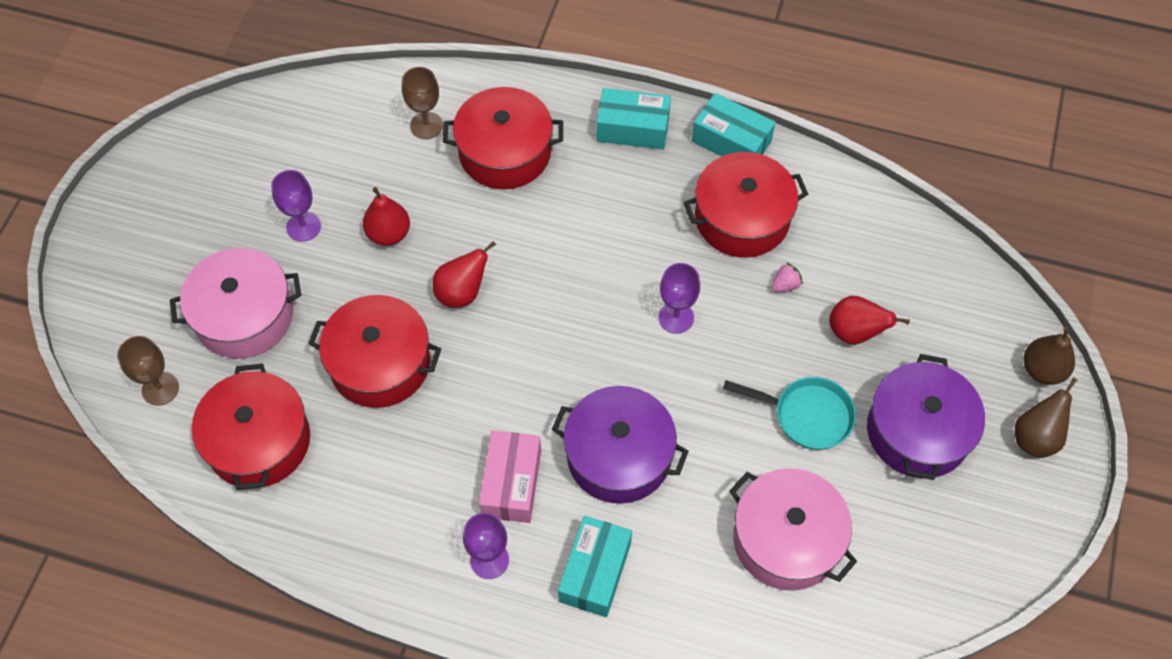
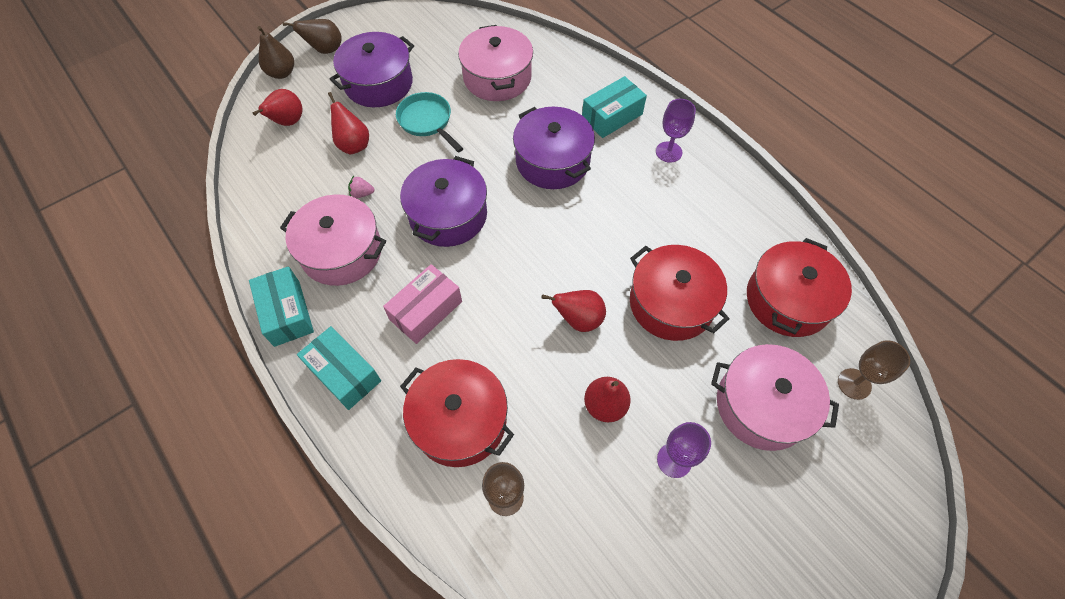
camera: 145 degrees left, 0 degrees up
pink box [479,430,541,523] -> pink box moved to [383,264,462,344]
purple goblet [659,263,700,334] -> purple pot [400,156,487,247]
red pot [684,152,808,258] -> pink pot [280,195,386,286]
none -> red pear [253,89,302,126]

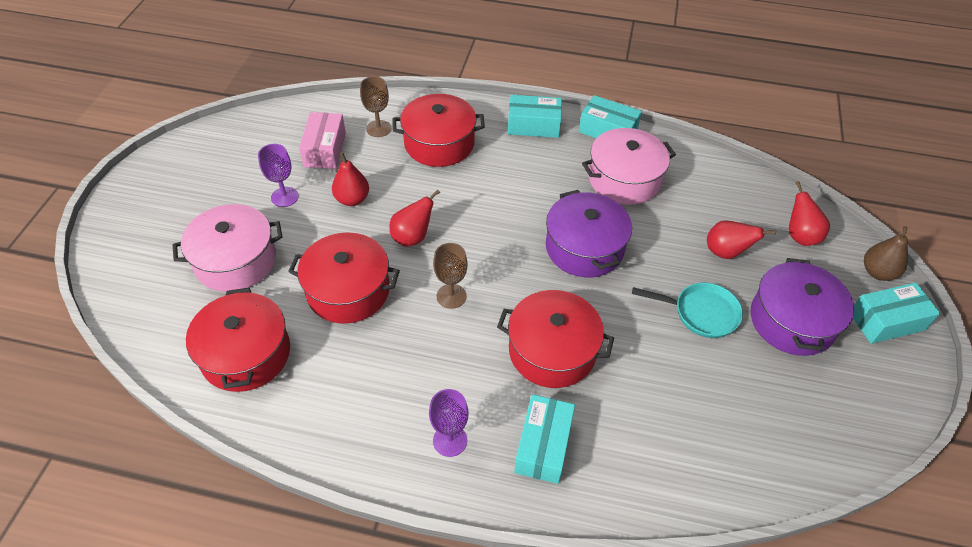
camera: 140 degrees right, 10 degrees down
brown pear [283,19,342,54] -> turquoise box [853,283,940,344]
pink strawberry [348,176,375,198] -> none
pink box [383,264,462,344] -> pink box moved to [299,112,346,169]
pink pot [458,25,533,101] -> none
purple pot [513,107,595,189] -> red pot [497,290,614,388]
brown goblet [838,340,910,400] -> brown goblet moved to [433,243,468,309]

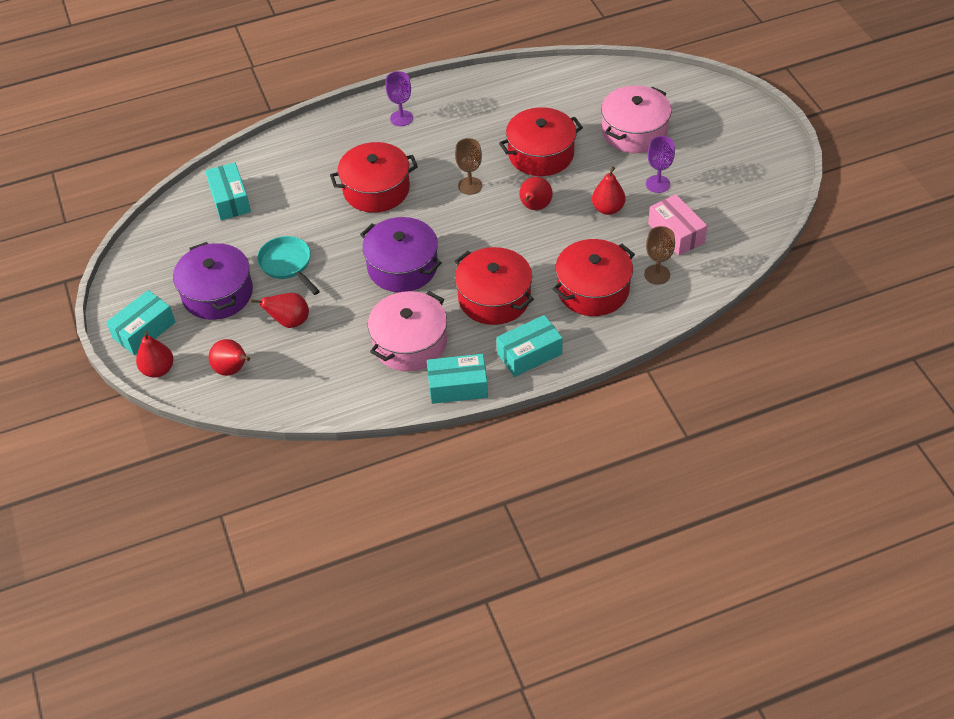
camera: 150 degrees right, 0 degrees up
red pot [186,288,290,392] -> red pot moved to [455,247,534,325]
turquoise box [514,394,575,484] -> turquoise box moved to [205,162,251,220]
turquoise pan [632,283,743,338] -> turquoise pan turned 75 degrees clockwise [257,236,320,295]
brown pear [864,226,908,281] -> red pear [136,331,173,378]

